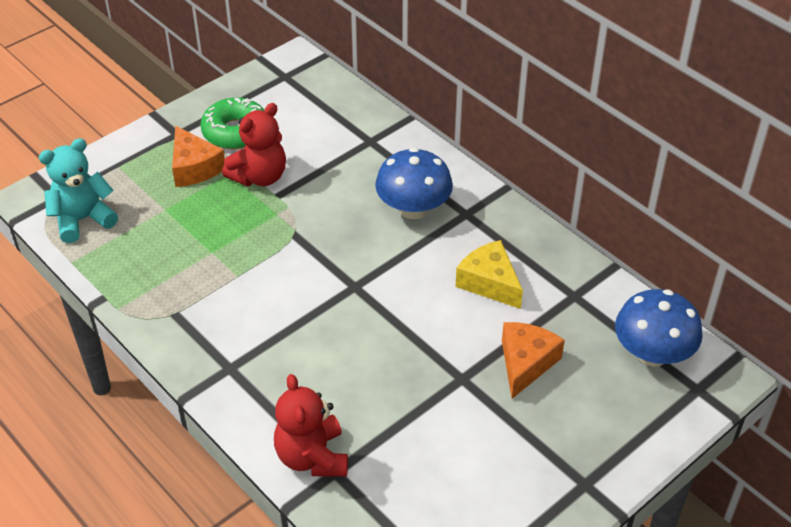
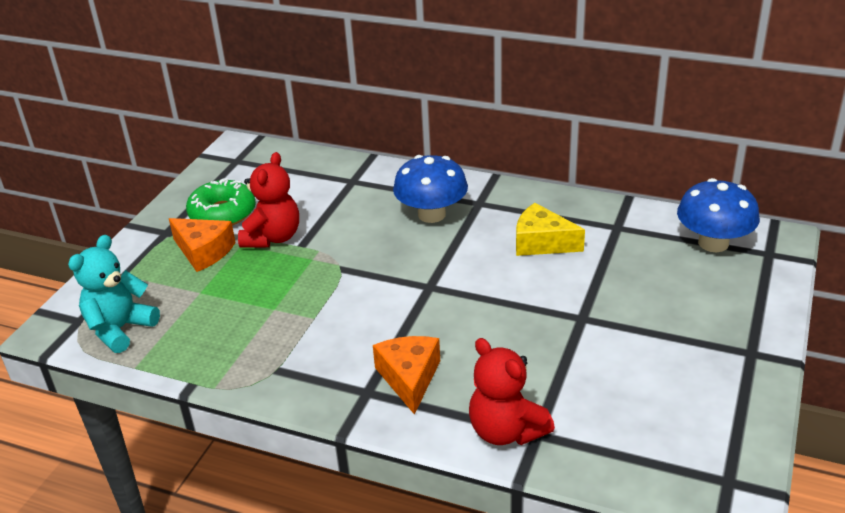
camera: 25 degrees left, 10 degrees down
orange cheese [502,322,565,399] -> orange cheese moved to [373,336,440,415]

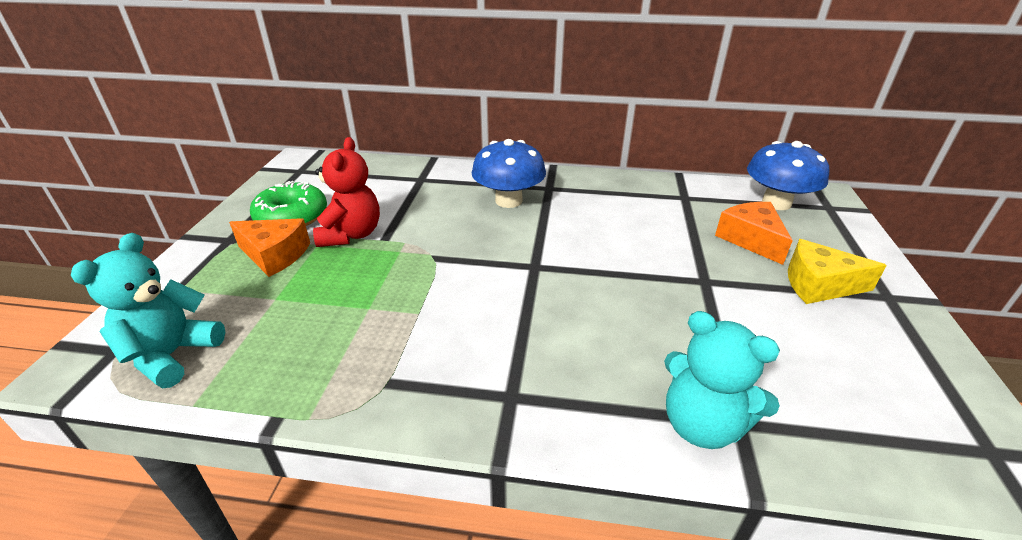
camera: 15 degrees left, 0 degrees up
orange cheese [373,336,440,415] -> orange cheese moved to [715,202,793,265]
red teddy bear [469,338,555,445] -> turquoise teddy bear [664,311,780,449]
yellow cheese [516,203,585,256] -> yellow cheese moved to [788,239,887,304]

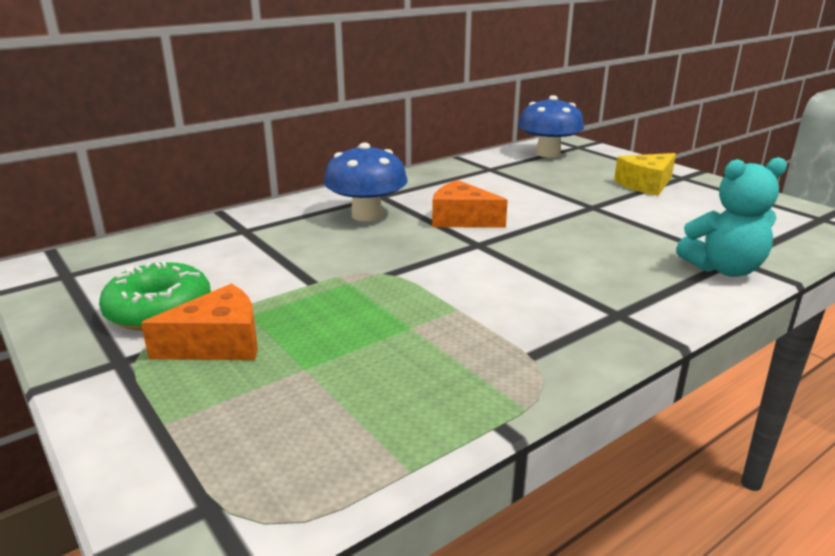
camera: 45 degrees left, 10 degrees down
turquoise teddy bear [71,233,225,388] -> none
red teddy bear [313,137,380,247] -> none
orange cheese [715,202,793,265] -> orange cheese moved to [432,180,508,228]

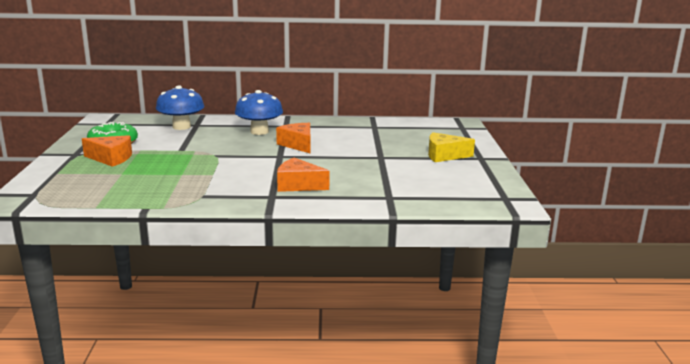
camera: 35 degrees right, 5 degrees down
blue mushroom [518,95,584,158] -> blue mushroom moved to [156,85,204,130]
turquoise teddy bear [676,157,787,277] -> none
none -> orange cheese [277,157,330,192]

